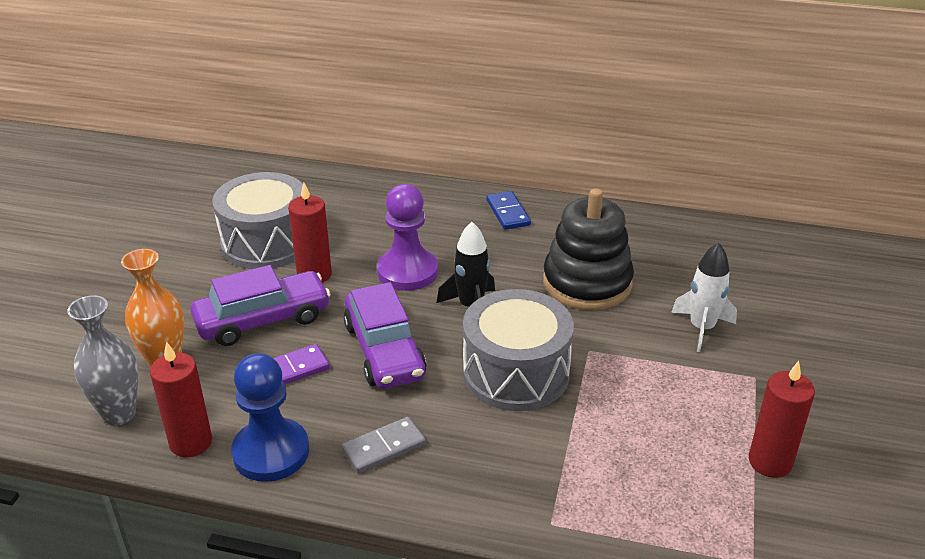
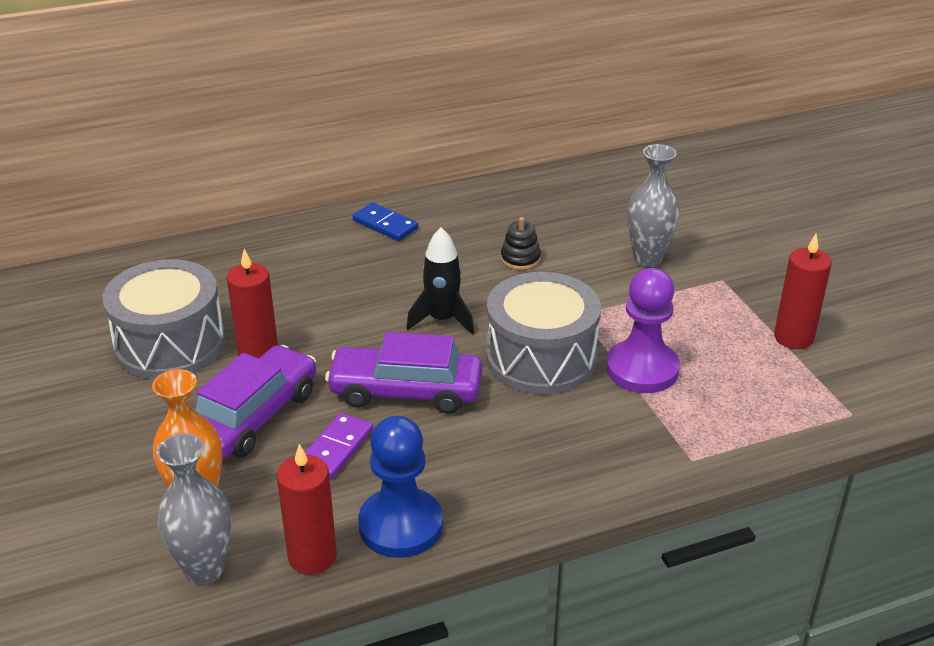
camera: 35 degrees left, 0 degrees up
grey domino [342,417,426,473] -> none
purple car [344,282,427,389] -> purple car turned 150 degrees clockwise [325,332,482,414]
purple pawn [377,184,438,291] -> purple pawn moved to [606,268,680,393]
black stacking toy [543,188,634,310] -> black stacking toy [501,217,541,270], size x0.43
white rocket [671,243,737,352] -> grey vase [627,144,680,267]

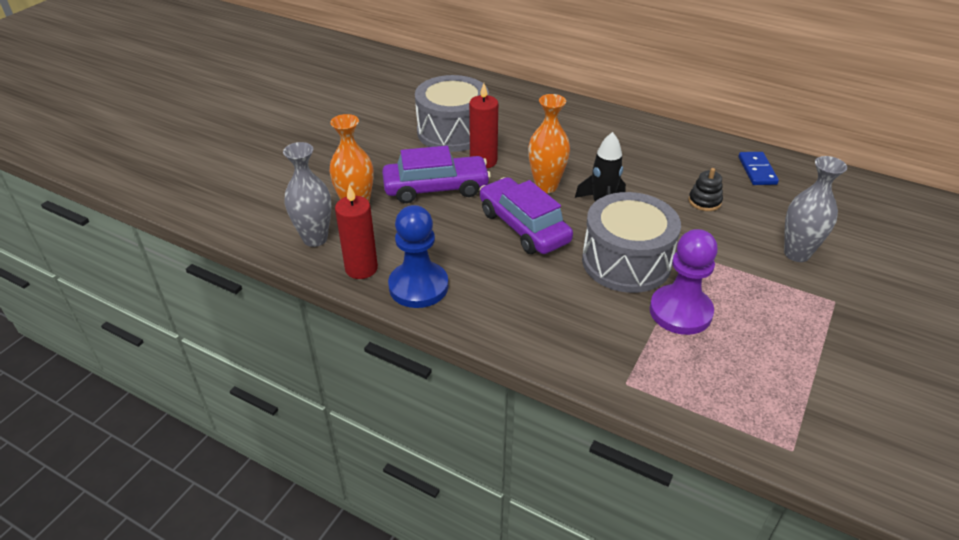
camera: 50 degrees right, 5 degrees up
purple domino [305,413,373,478] -> none
blue domino [353,203,418,241] -> blue domino moved to [739,152,779,185]
red candle [774,234,832,349] -> none
none -> orange vase [528,94,570,193]

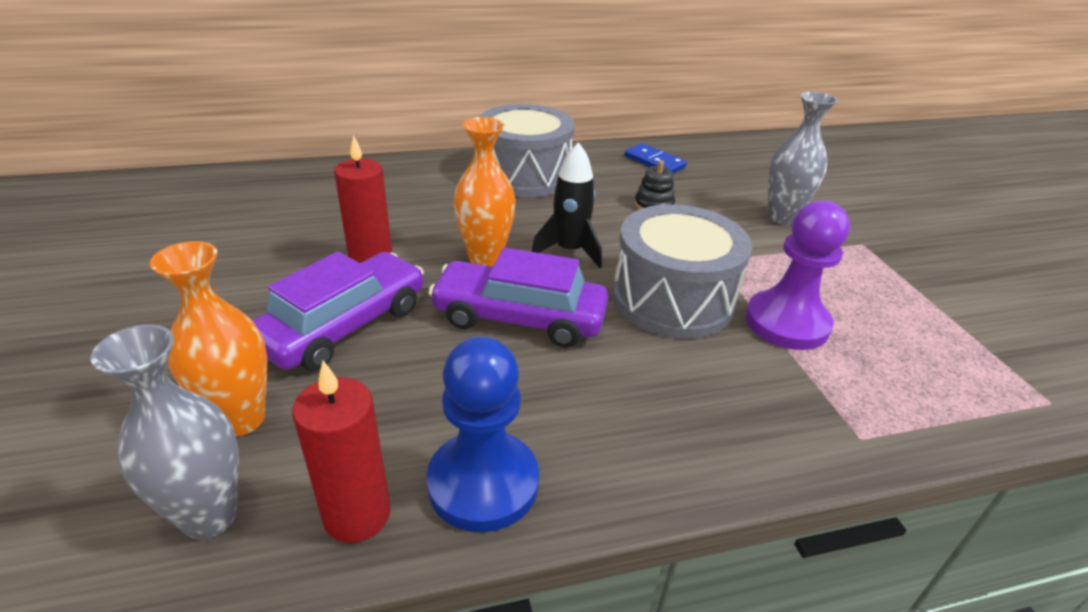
camera: 45 degrees left, 5 degrees down
grey drum [415,75,489,152] -> grey drum moved to [479,104,575,197]

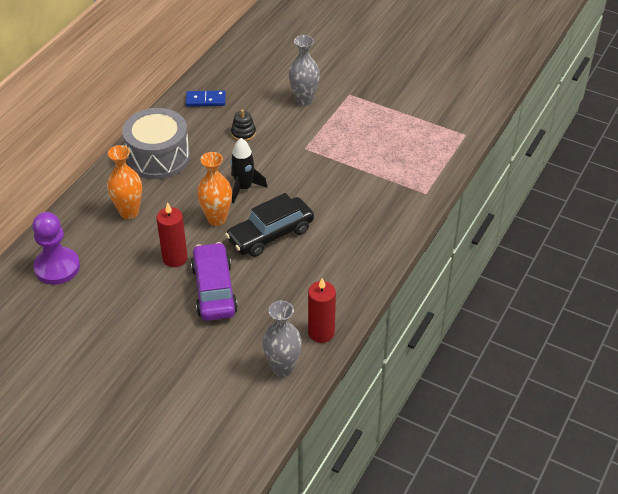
camera: 45 degrees left, 10 degrees up
orange vase [150,241,267,436] -> orange vase moved to [107,145,142,219]
blue pawn [426,336,539,532] -> none
purple car [428,248,608,347] -> black car [225,193,314,257]
grey drum [612,204,752,339] -> none
purple pawn [746,200,850,350] -> purple pawn moved to [32,212,80,285]

